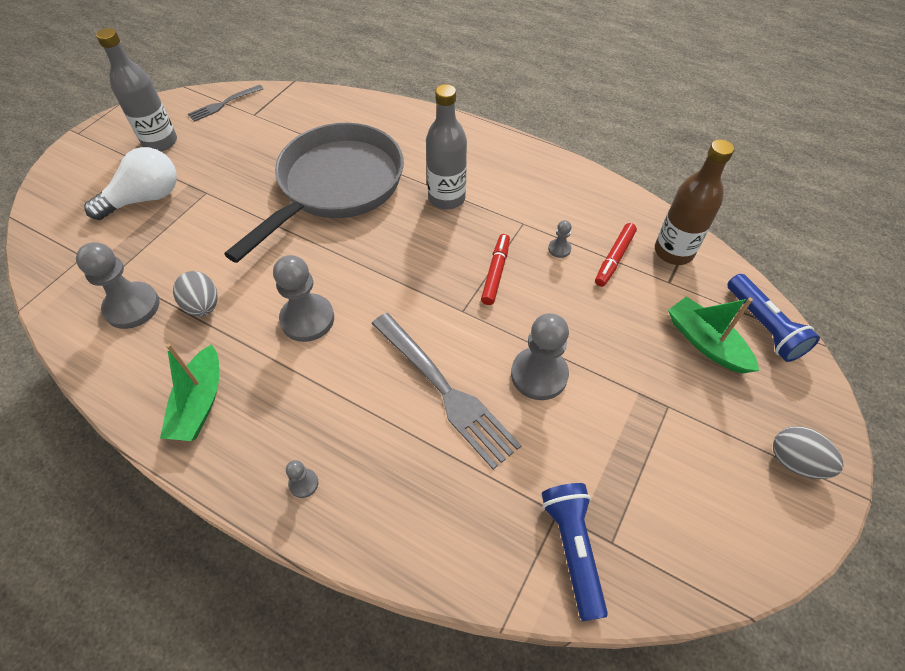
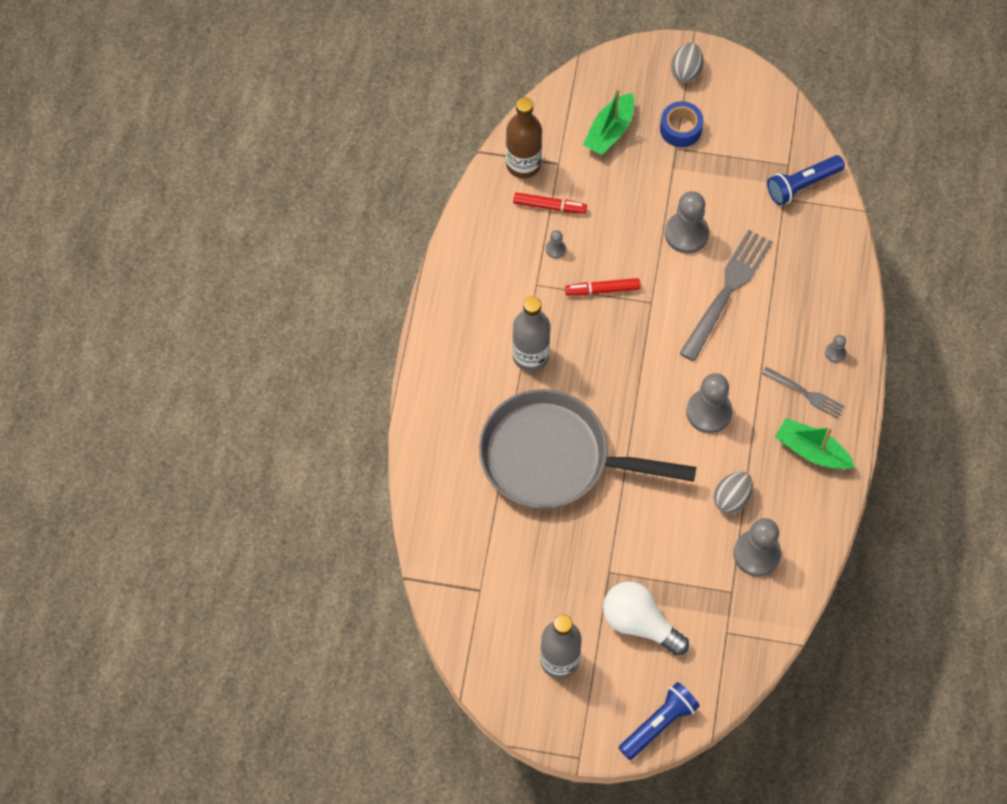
camera: 110 degrees left, 10 degrees up
green boat [160,343,219,441] -> green boat turned 135 degrees counterclockwise [775,418,855,469]
grey fork [188,85,263,122] -> grey fork moved to [762,367,845,419]
blue flashlight [727,274,820,362] -> blue flashlight moved to [619,682,700,760]
none -> blue tape [660,101,703,147]

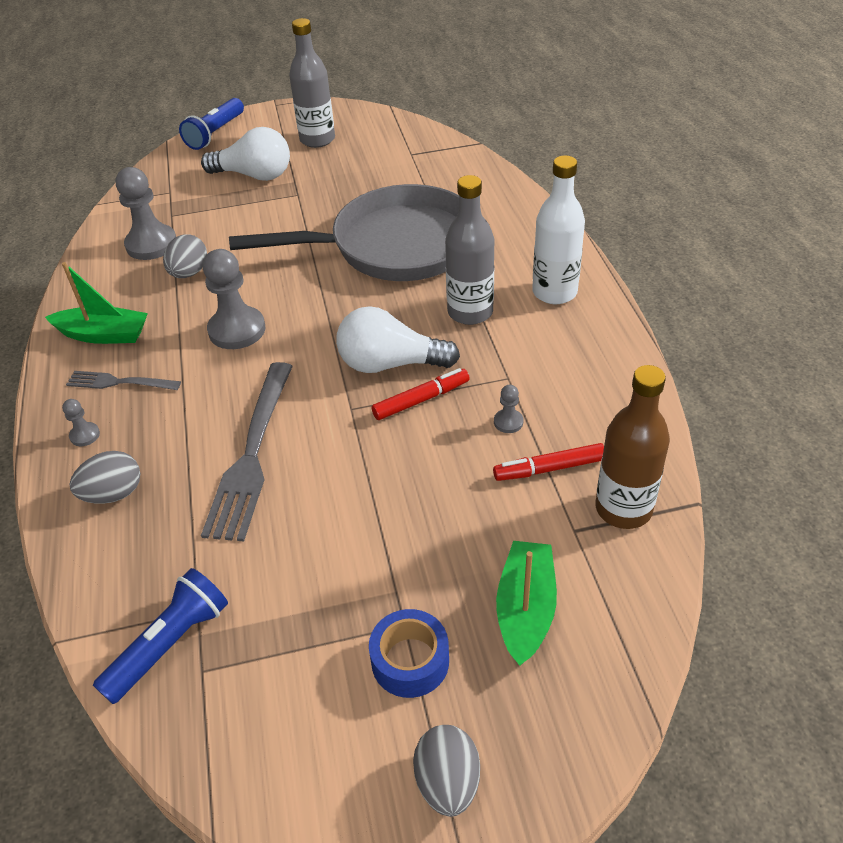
camera: 160 degrees right, 20 degrees down
grey pawn [665,191,709,253] -> none
none -> grey egg [70,451,140,504]
none -> white light bulb [336,306,460,373]
none -> white bottle [532,155,585,304]

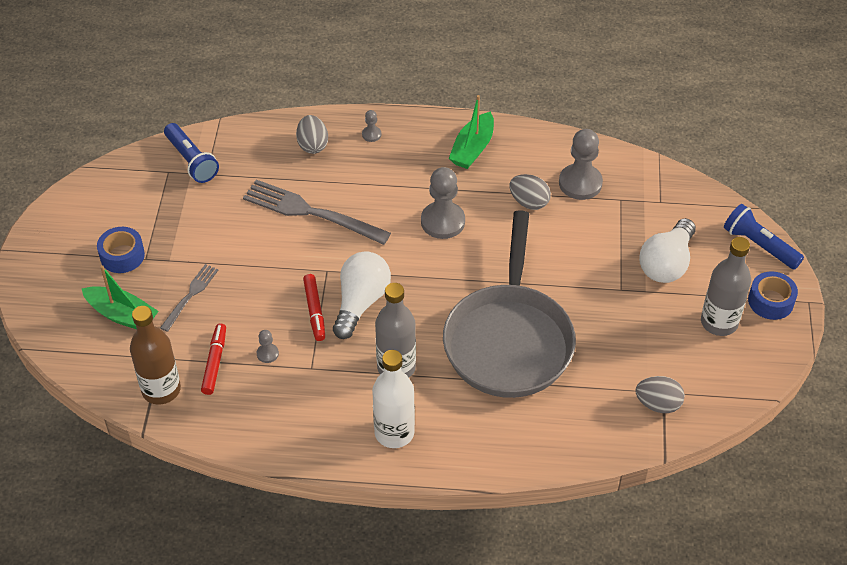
camera: 105 degrees right, 5 degrees up
grey fork [66,371,181,390] -> grey fork moved to [160,264,218,332]
grey egg [413,725,480,817] -> grey egg moved to [635,376,685,413]
none -> blue tape [748,272,798,320]

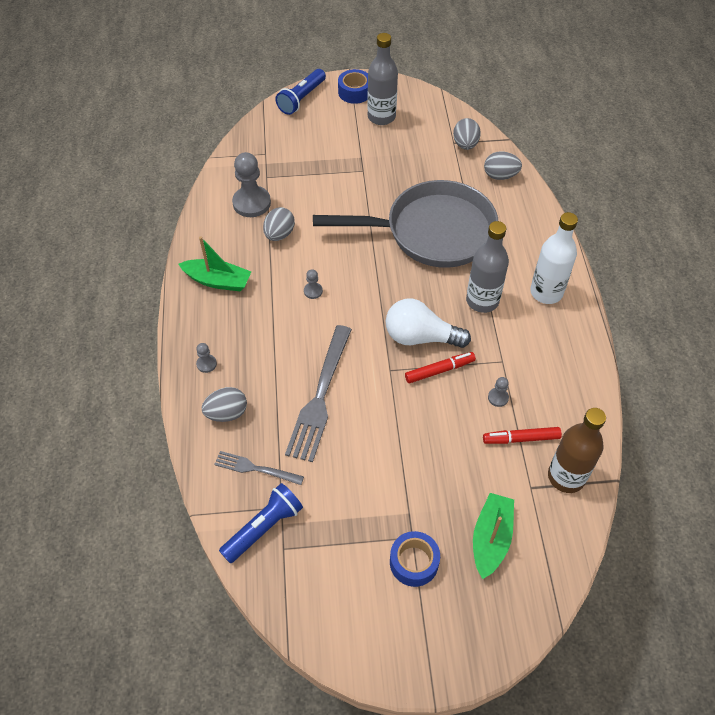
camera: 100 degrees left, 5 degrees up
grey fork [160,264,218,332] -> grey fork moved to [214,451,304,485]
grey pawn [421,167,465,239] -> grey pawn [304,269,323,299], size x0.46
white light bulb [639,218,696,283] -> none
none -> grey egg [484,152,522,180]

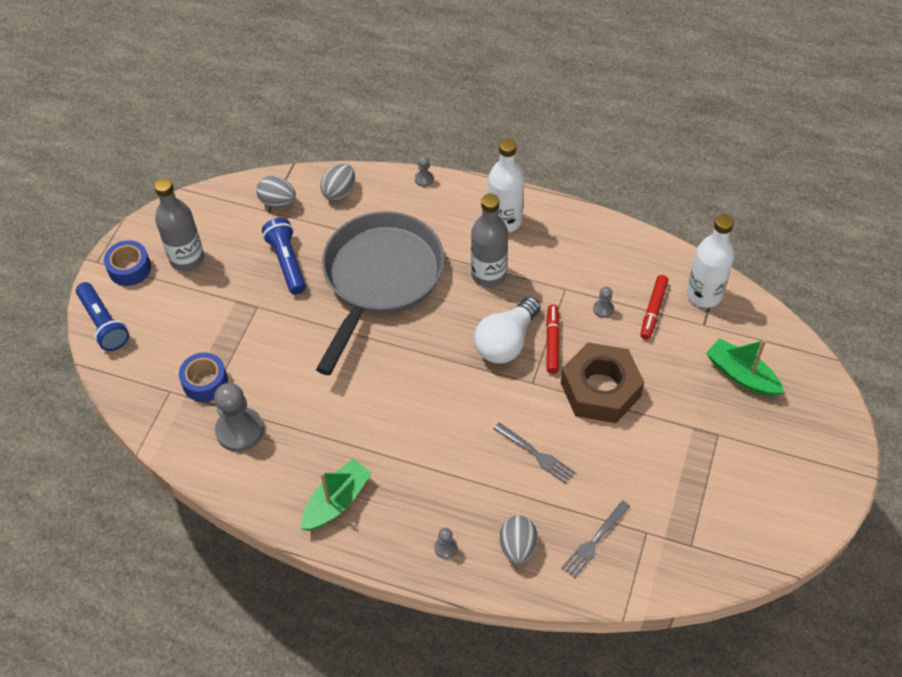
camera: 65 degrees left, 0 degrees up
blue flashlight [219,483,303,563] -> blue flashlight moved to [262,218,306,295]
grey egg [263,207,295,241] -> none
grey fork [285,325,352,462] -> grey fork [493,422,575,484], size x0.55
grey pawn [304,269,323,299] -> grey pawn moved to [415,156,434,187]
blue tape [390,531,440,587] -> blue tape moved to [179,353,228,402]
brown bottle [548,408,606,493] -> white bottle [686,214,735,308]
none -> brown nut [561,342,644,423]

